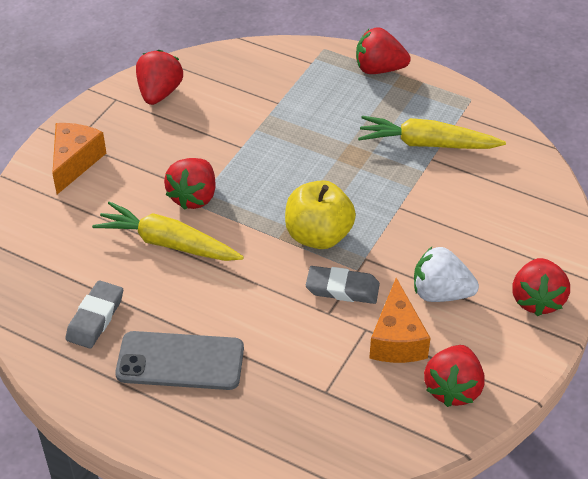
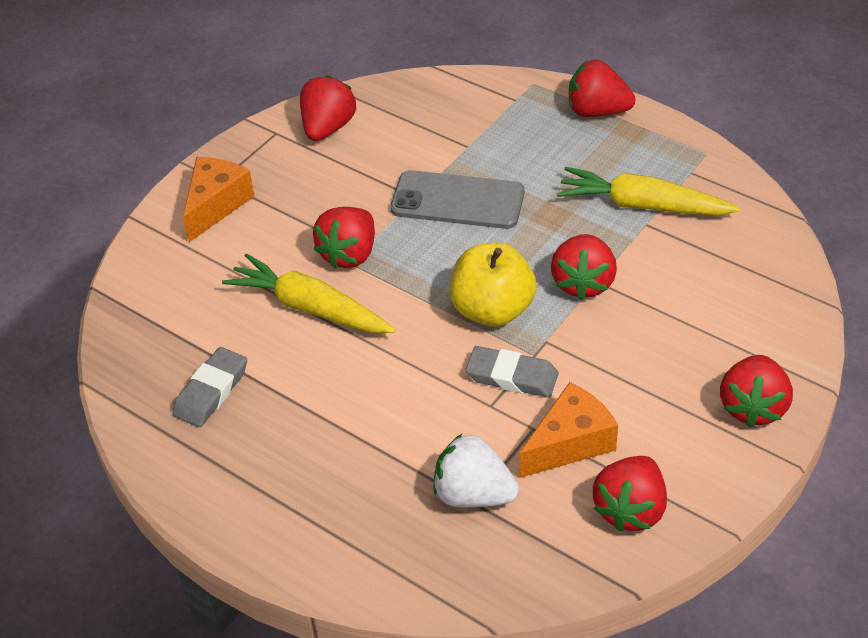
camera: 10 degrees right, 0 degrees up
grey phone [115,331,244,390] -> grey phone moved to [390,170,524,229]
orange cheese [369,278,431,363] -> orange cheese turned 135 degrees counterclockwise [519,382,618,478]
white strawberry [414,247,479,302] -> white strawberry moved to [433,433,519,507]
none -> red strawberry [551,234,617,300]

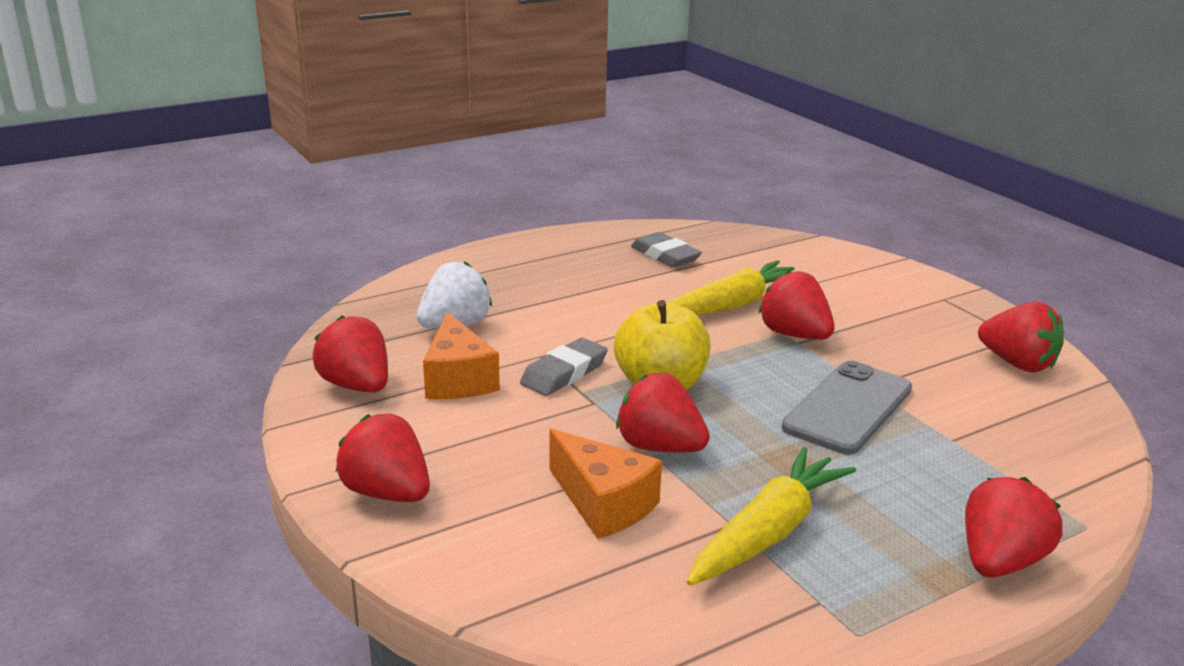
camera: 110 degrees right, 20 degrees down
orange cheese [183,157,254,242] -> orange cheese moved to [549,429,662,539]

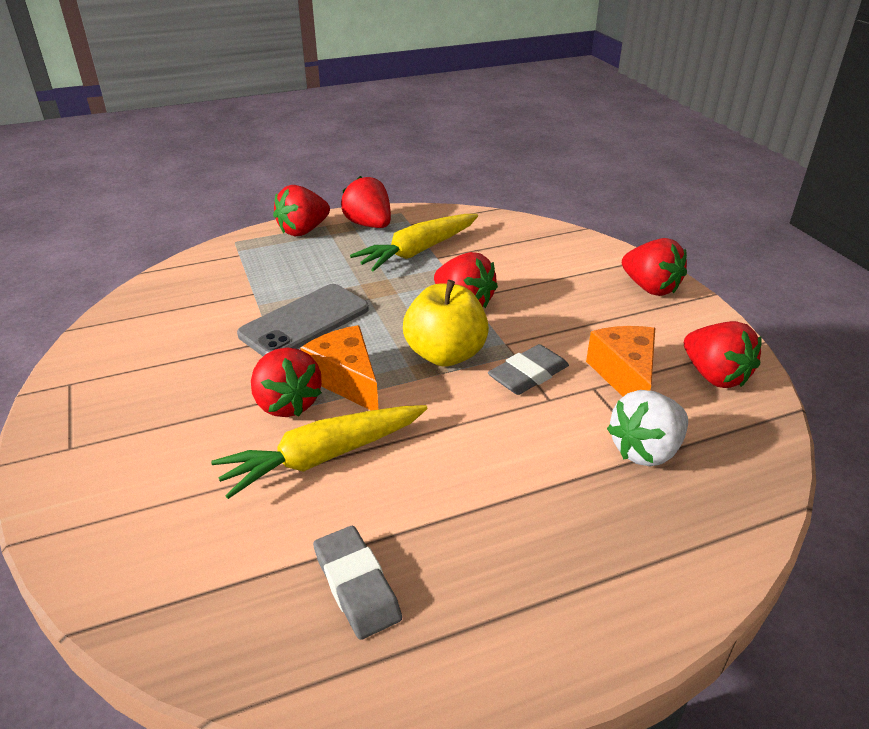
camera: 170 degrees left, 10 degrees up
orange cheese [549,429,662,539] -> orange cheese moved to [300,325,378,411]
red strawberry [978,301,1064,373] -> red strawberry moved to [341,176,391,228]

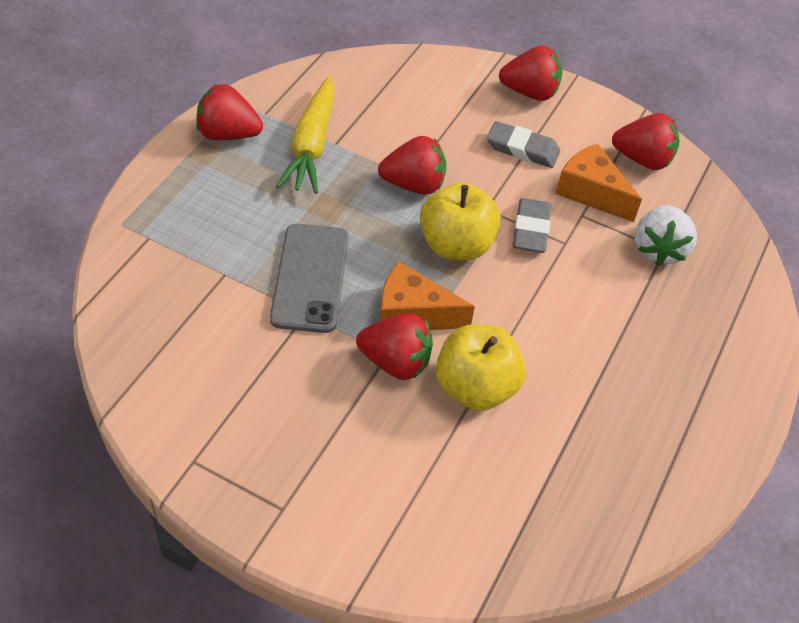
camera: 45 degrees left, 15 degrees up
yellow carrot [211,405,428,499] -> yellow apple [436,324,525,411]
red strawberry [273,185,330,237] -> none
grey eraser [313,526,402,640] -> grey eraser moved to [487,121,560,168]

